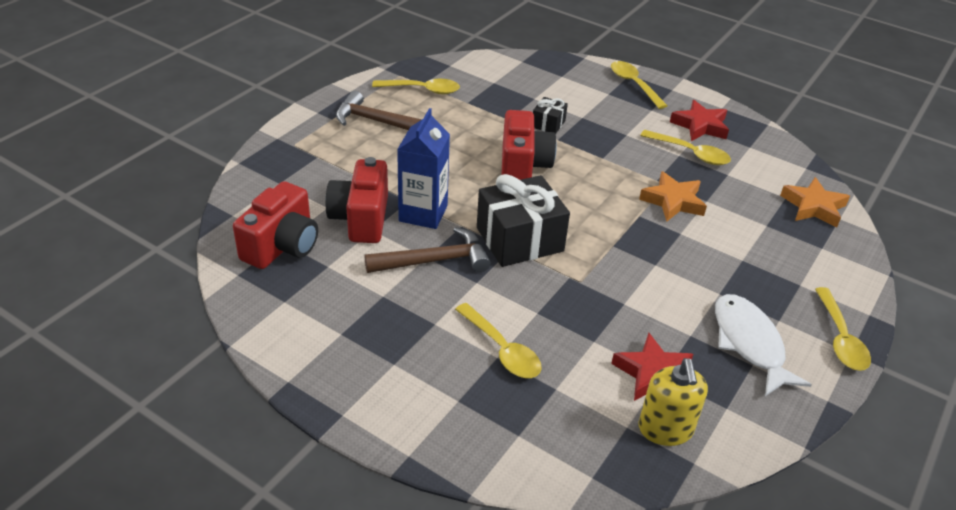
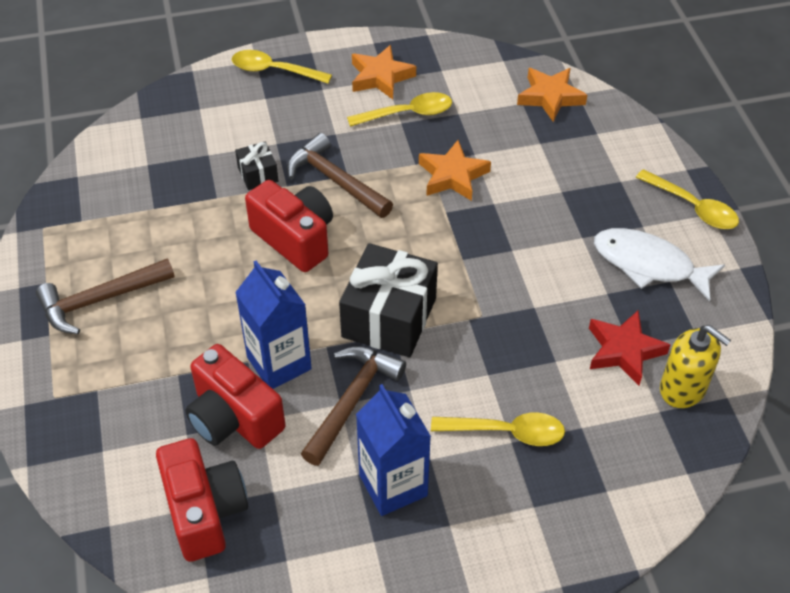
camera: 45 degrees left, 10 degrees up
yellow spoon [372,79,460,94] -> none
red star [670,100,729,141] -> orange star [352,45,416,99]
none -> brown hammer [287,133,393,218]
none -> blue carton [356,384,431,516]

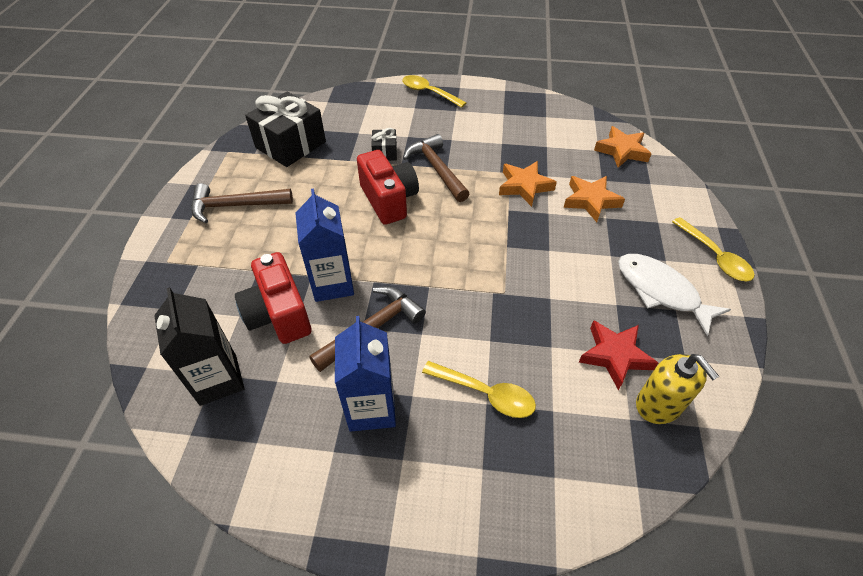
camera: 20 degrees right, 0 degrees up
red camera [156,438,248,562] -> black carton [154,287,244,406]
black gift [339,243,438,357] -> black gift moved to [245,92,326,167]
yellow spoon [347,92,452,127] -> none
orange star [352,45,416,99] -> orange star moved to [563,176,625,222]

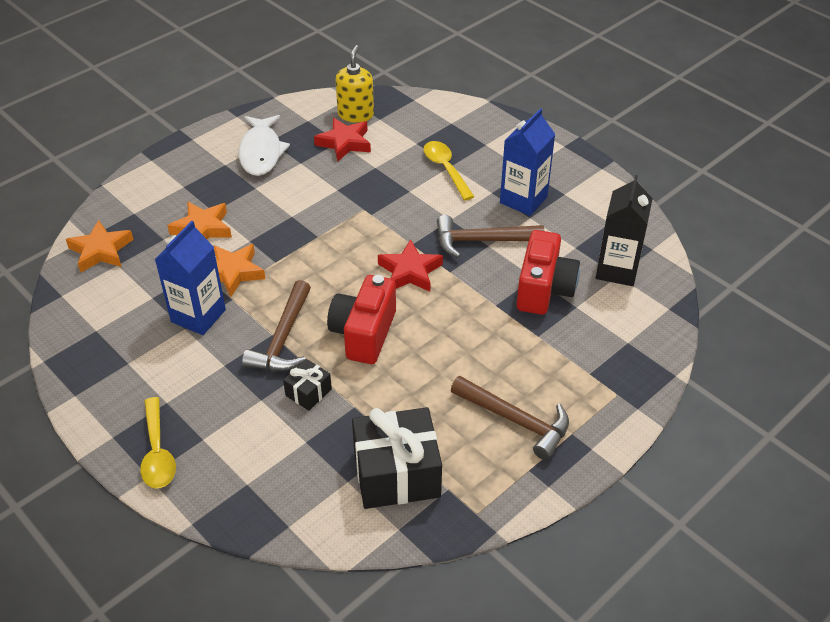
camera: 140 degrees left, 5 degrees down
blue carton [295,189,354,302] -> blue carton moved to [155,221,226,335]
yellow spoon [672,217,755,281] -> none
none -> red star [378,239,443,292]

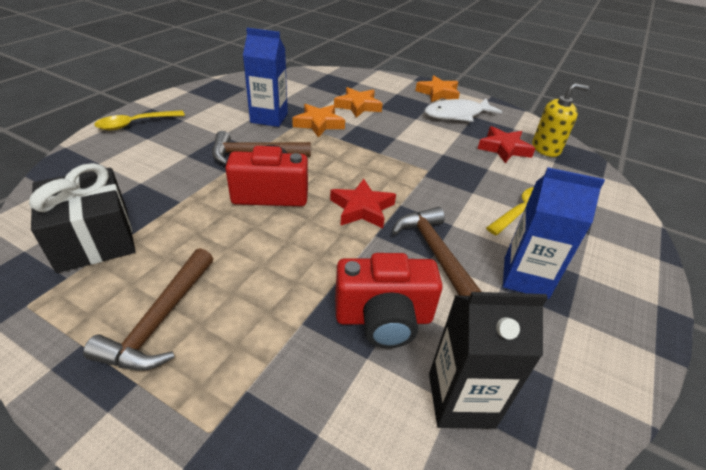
camera: 70 degrees right, 5 degrees down
orange star [66,220,134,272] -> orange star moved to [415,75,460,102]
black gift [283,359,332,411] -> none

